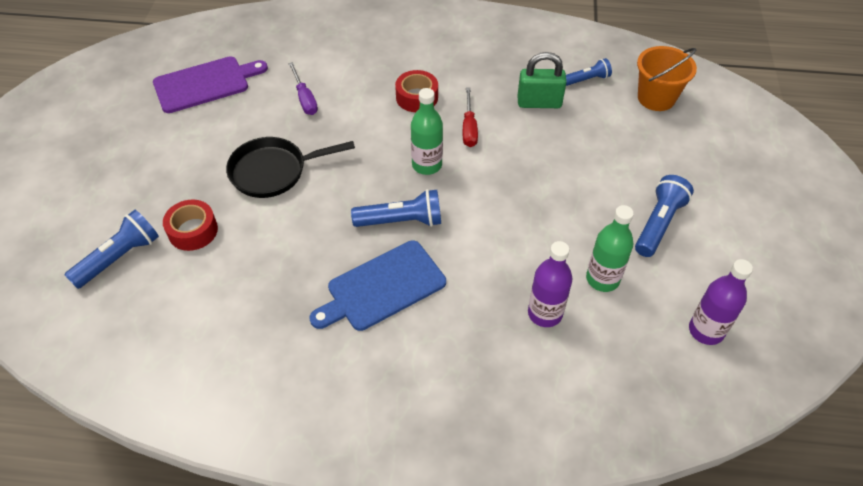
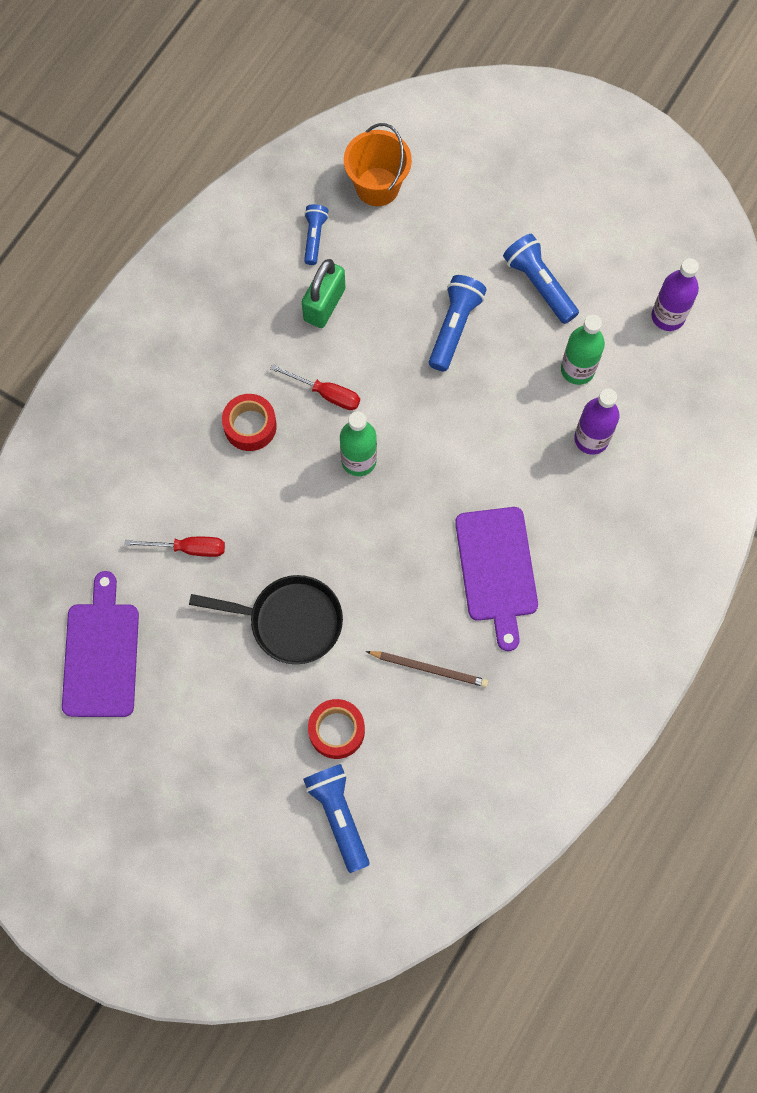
camera: 65 degrees left, 20 degrees up
black pan [226,137,355,198] -> black pan turned 90 degrees counterclockwise [189,575,343,664]
purple screwdriver [288,62,318,115] -> red screwdriver [125,537,225,557]
blue cutting board [309,240,446,331] -> purple cutting board [455,507,538,651]
blue flashlight [351,189,441,227] -> blue flashlight moved to [429,275,487,371]
none -> brown pencil [366,651,488,687]

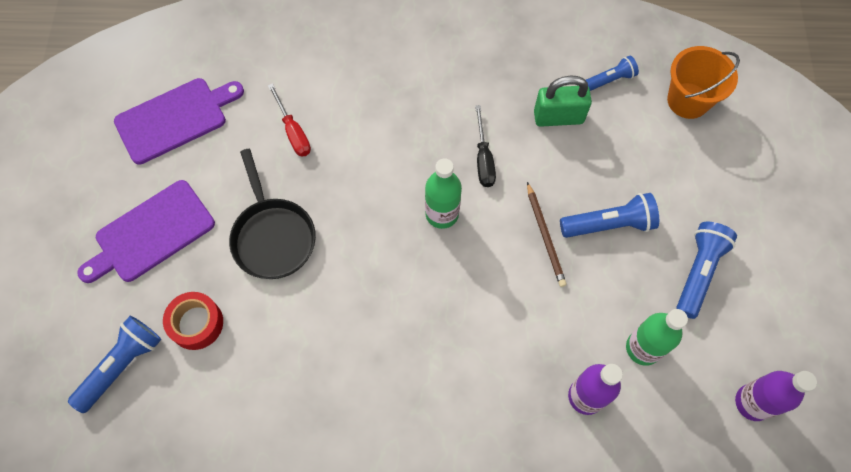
camera: 60 degrees right, 5 degrees down
red tape [222,394,277,451] -> none
red screwdriver [270,364,360,410] -> black screwdriver [475,105,496,187]
brown pencil [366,651,488,687] -> brown pencil moved to [527,182,567,287]
purple cutting board [455,507,538,651] -> purple cutting board moved to [77,180,215,283]

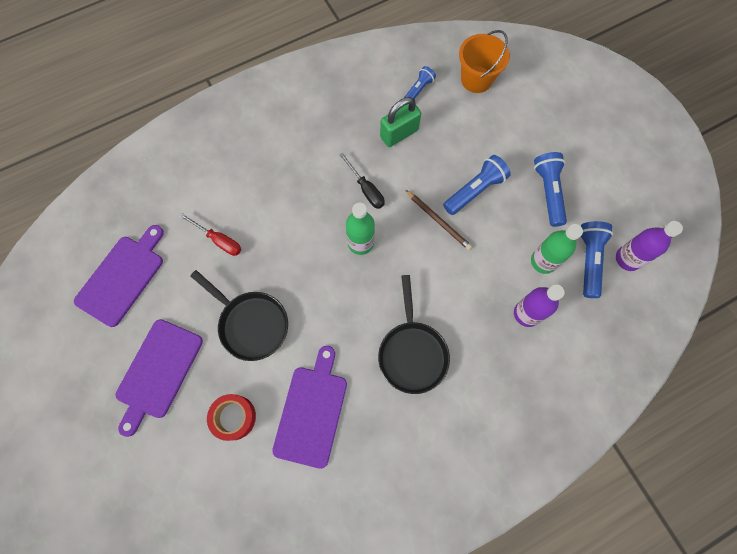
camera: 30 degrees left, 5 degrees up
blue flashlight [68,316,161,413] -> blue flashlight moved to [581,221,613,298]
none -> purple cutting board [272,346,347,469]
none -> black pan [378,275,450,394]

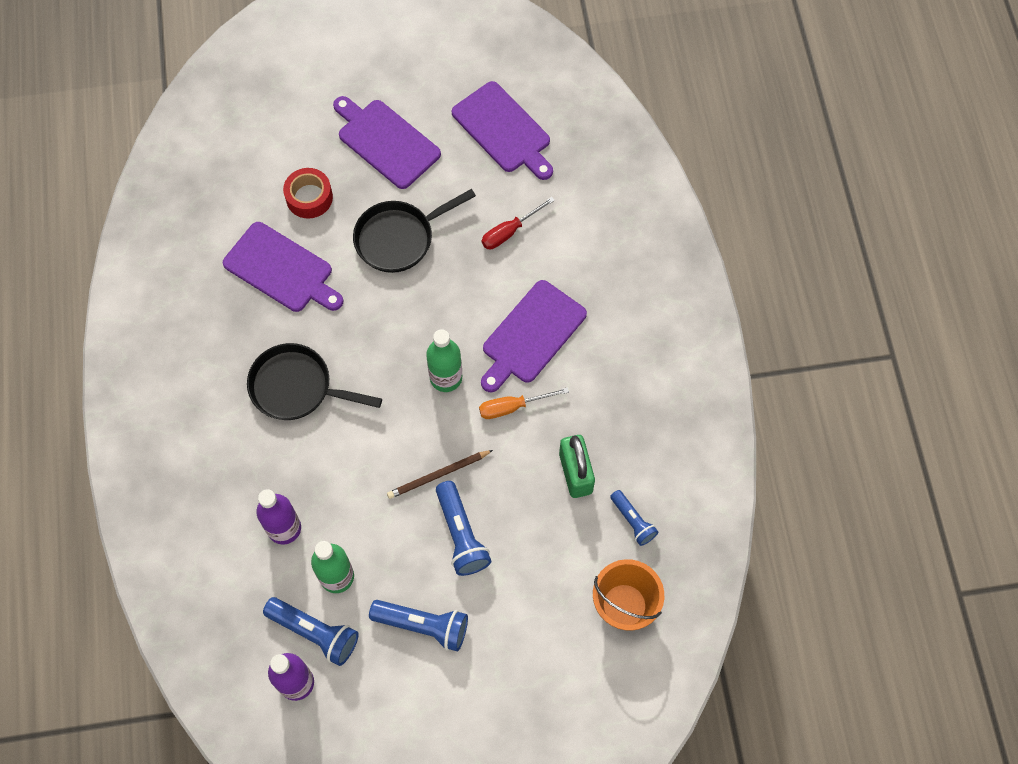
camera: 110 degrees right, 5 degrees down
black screwdriver [339,152,385,209] -> orange screwdriver [479,387,569,419]
none -> purple cutting board [481,280,587,392]

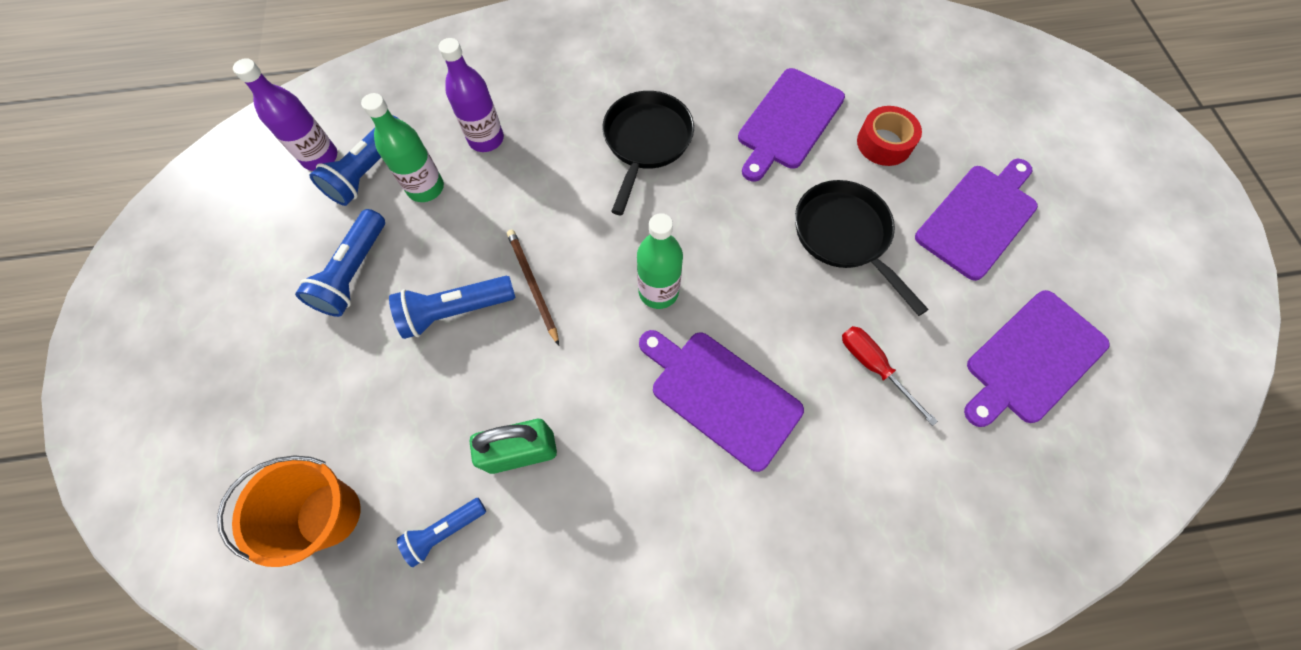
camera: 90 degrees right, 0 degrees up
orange screwdriver [479,387,569,419] -> none

